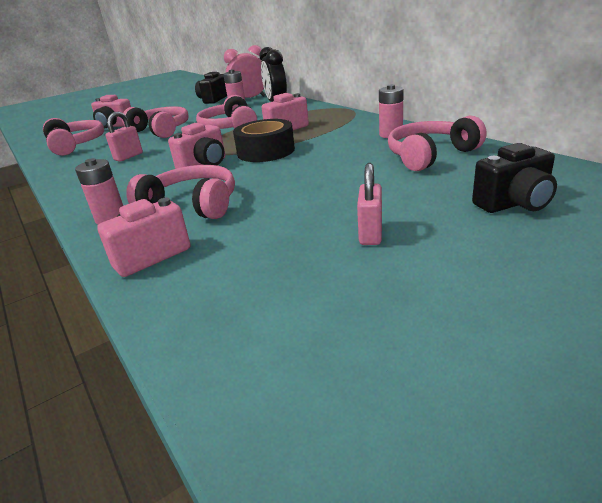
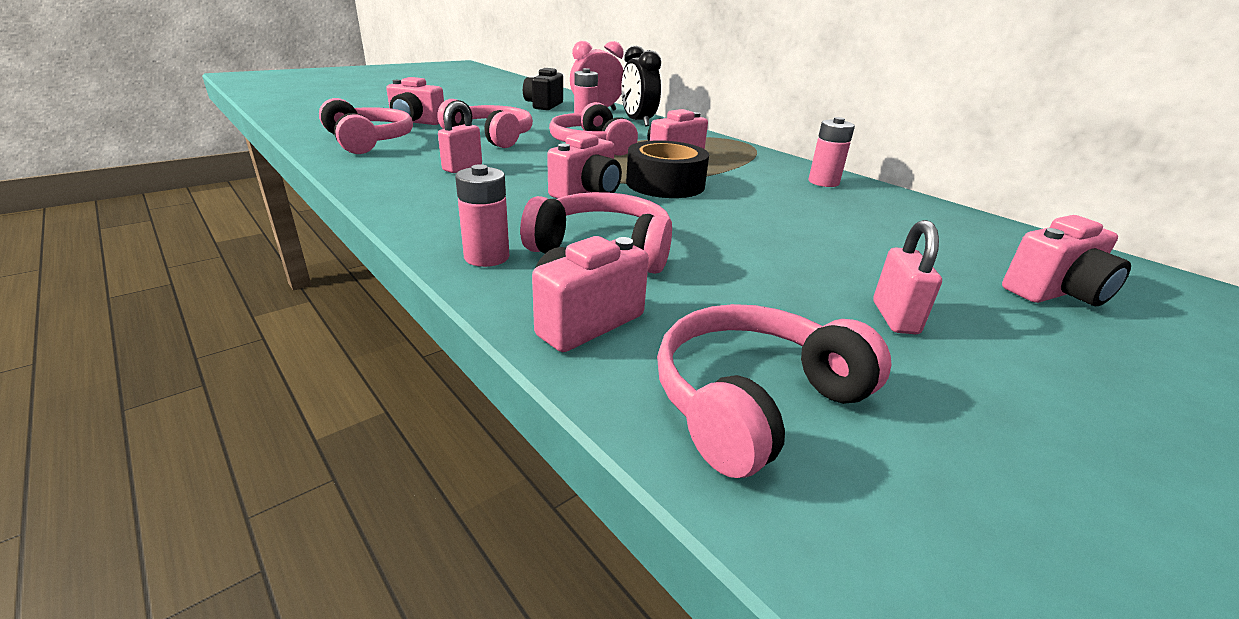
camera: 10 degrees left, 0 degrees up
pink headphones [388,116,486,171] -> pink headphones moved to [657,304,892,478]
black camera [472,143,557,213] -> pink camera [1002,215,1131,306]

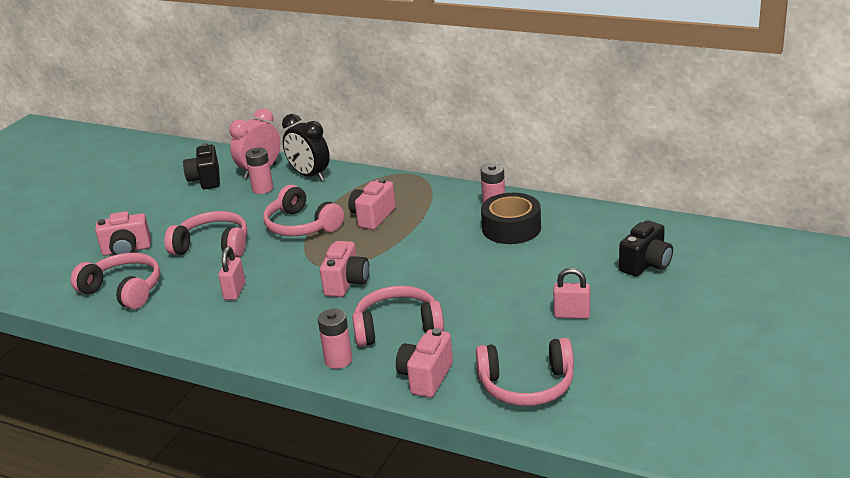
camera: 20 degrees left, 0 degrees up
black tape [626,140,709,198] -> black tape moved to [481,193,541,244]
pink headphones [657,304,892,478] -> pink headphones turned 120 degrees counterclockwise [476,338,574,406]
pink padlock [873,220,942,334] -> pink padlock turned 60 degrees counterclockwise [553,268,590,319]
pink camera [1002,215,1131,306] -> black camera [619,221,673,277]

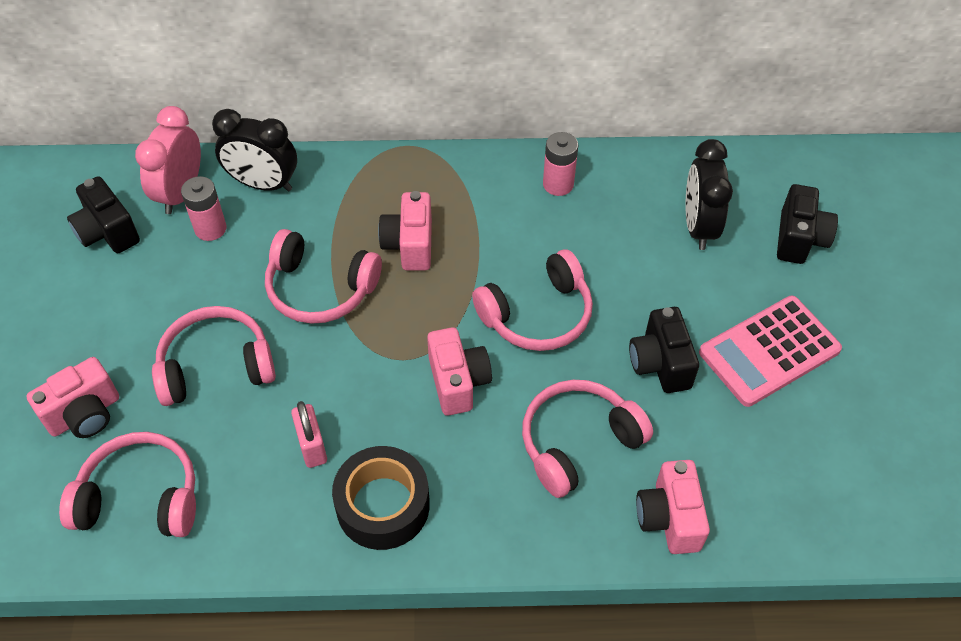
camera: 30 degrees left, 25 degrees up
pink battery [318,309,353,369] -> none
pink headphones [476,338,574,406] -> pink headphones moved to [472,249,593,351]
black tape [481,193,541,244] -> black tape moved to [332,446,430,550]
pink padlock [553,268,590,319] -> pink calculator [699,296,842,407]
none -> black camera [629,307,699,393]
none -> black clock [686,139,733,250]

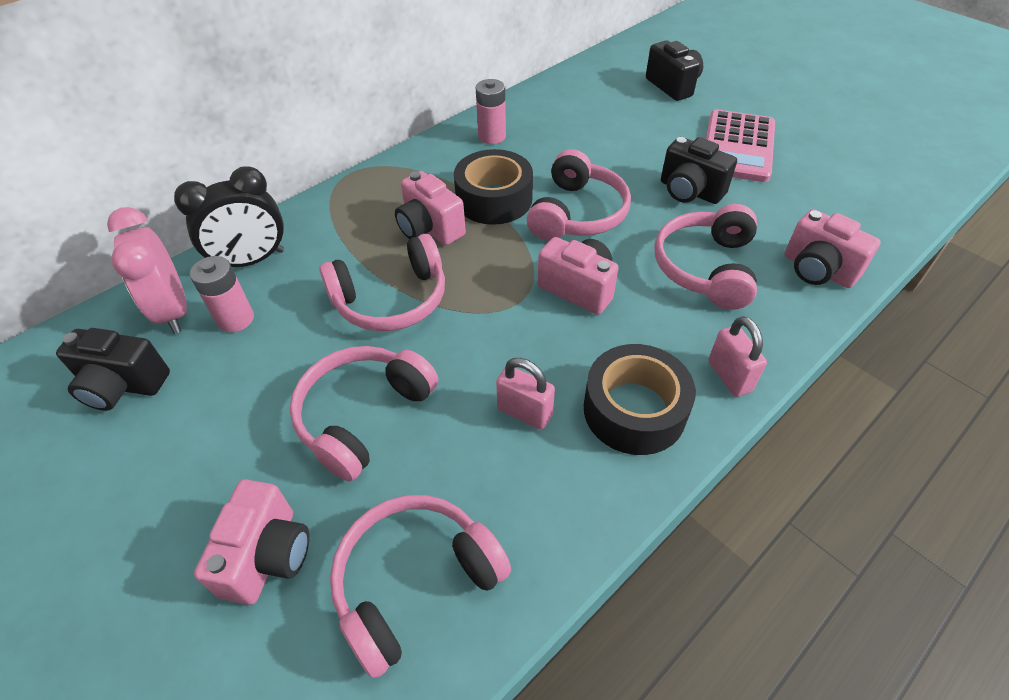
camera: 40 degrees left, 5 degrees down
black clock [686,139,733,250] -> none
none -> black tape [454,149,533,225]
none -> pink padlock [708,316,767,397]

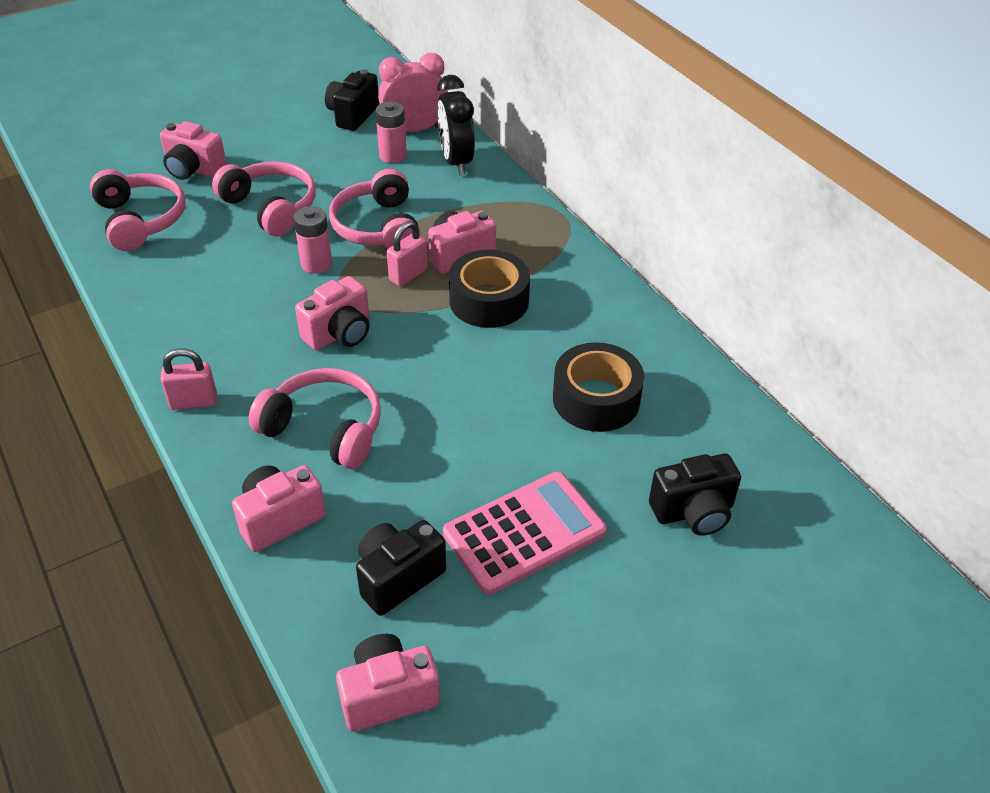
camera: 100 degrees right, 5 degrees down
pink battery [476,79,506,144] -> pink battery moved to [293,206,332,274]
pink padlock [496,358,555,430] -> pink padlock moved to [387,221,428,286]
pink headphones [527,149,631,241] -> none
black tape [584,344,696,455] -> black tape moved to [553,342,644,432]
black camera [661,137,737,204] -> black camera moved to [356,520,446,616]
pink calculator [706,109,775,182] -> pink calculator turned 120 degrees clockwise [443,472,607,595]
none -> pink camera [336,634,440,732]

